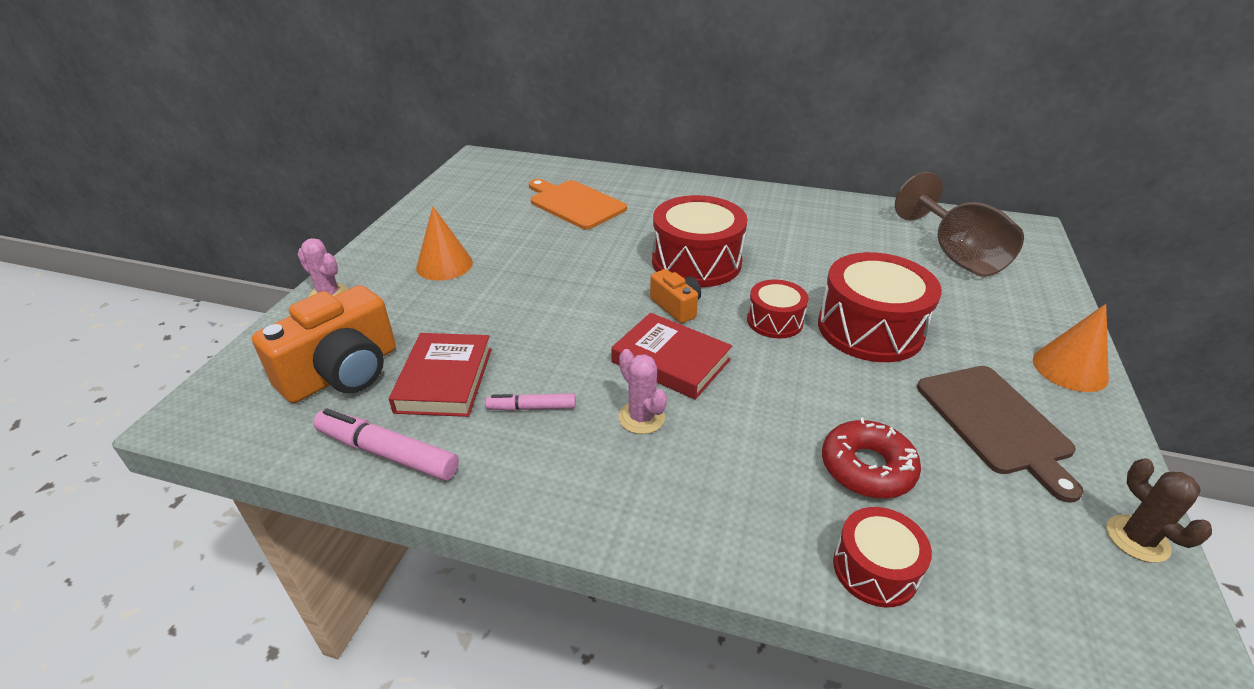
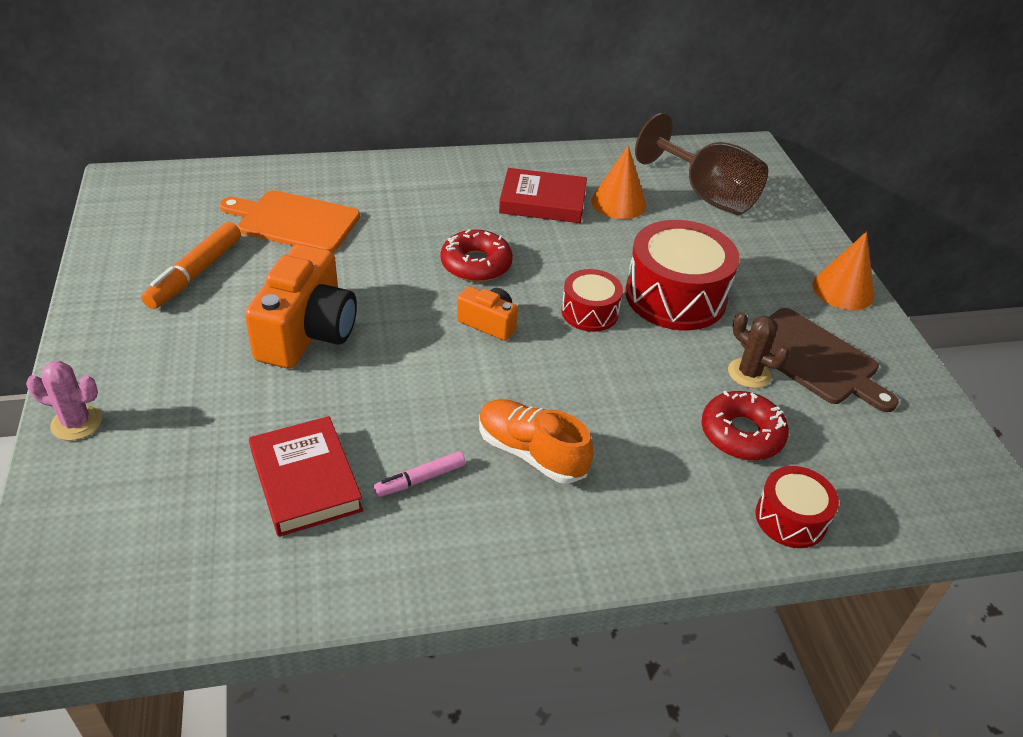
camera: 30 degrees left, 5 degrees up
orange camera [252,285,396,403] -> orange camera moved to [245,244,357,369]
pink marker [313,408,459,481] -> none
orange cone [416,206,473,281] -> orange cone moved to [591,145,646,219]
red book [611,313,732,400] -> red book moved to [499,168,587,223]
pink cactus [618,349,667,434] -> orange shoe [479,399,593,484]
red drum [652,195,747,287] -> red donut [441,229,513,282]
brown cactus [1106,458,1212,563] -> brown cactus moved to [728,312,790,388]
none -> orange marker [141,222,241,309]

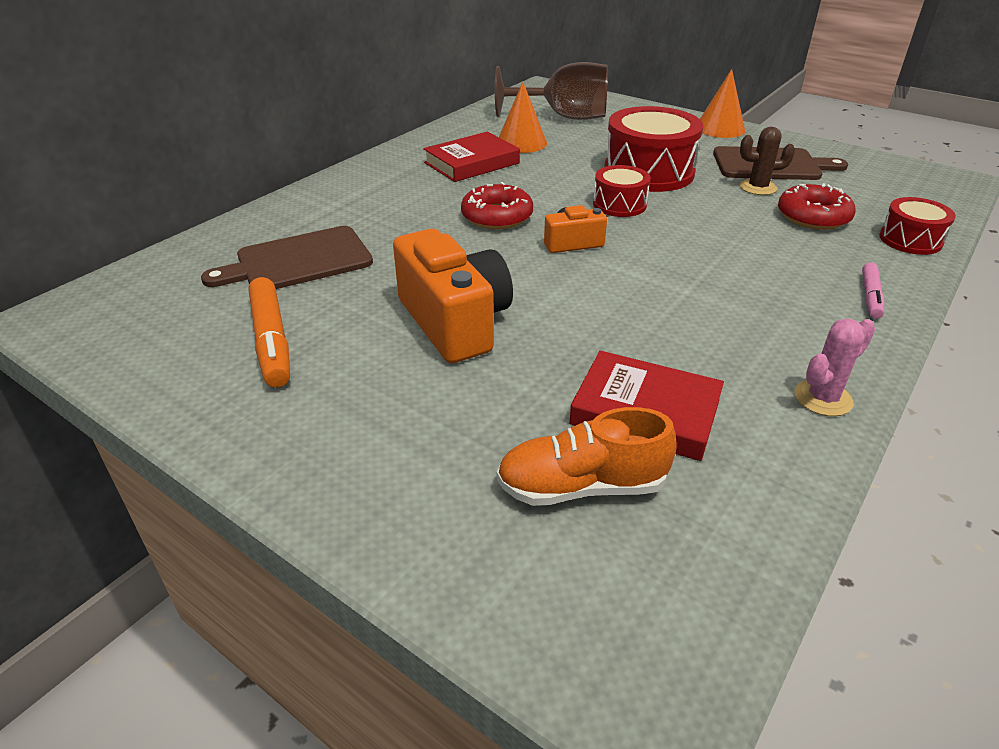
camera: 40 degrees left, 5 degrees down
pink cactus [26,361,102,441] -> pink cactus moved to [795,319,875,416]
orange cutting board [219,190,360,252] -> brown cutting board [201,226,373,289]
pink marker [373,451,465,497] -> pink marker moved to [862,263,884,319]
orange shoe [479,399,593,484] -> orange shoe moved to [497,407,677,506]

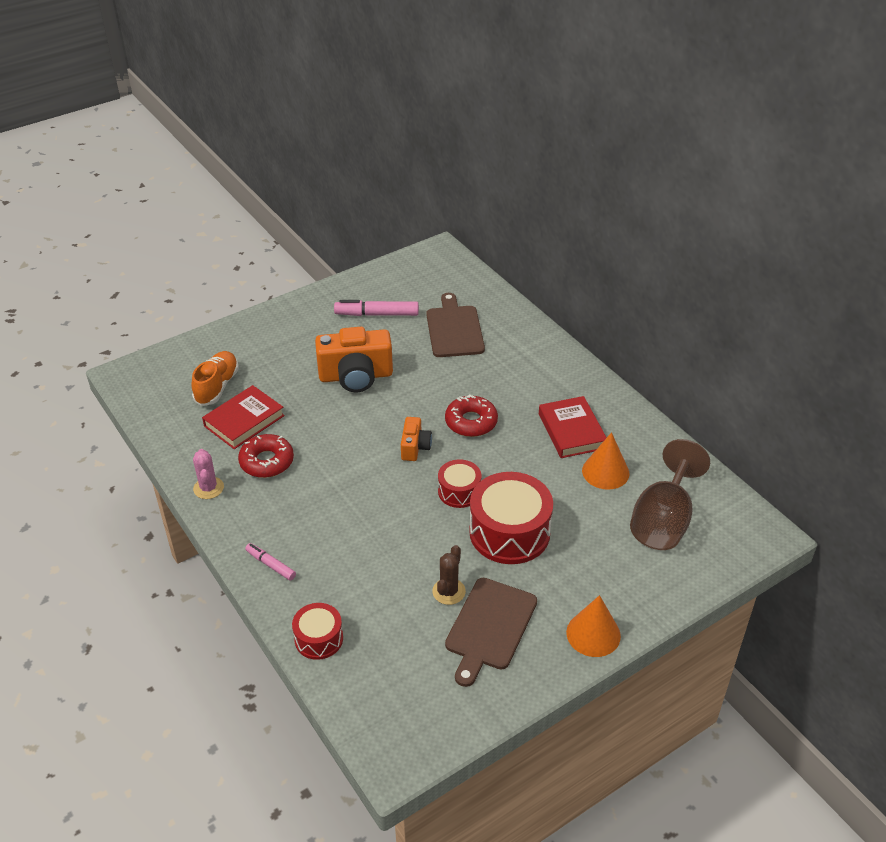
camera: 110 degrees right, 5 degrees up
orange marker [249,277,290,388] -> pink marker [334,300,419,316]
red donut [778,183,856,230] -> red donut moved to [238,434,294,478]

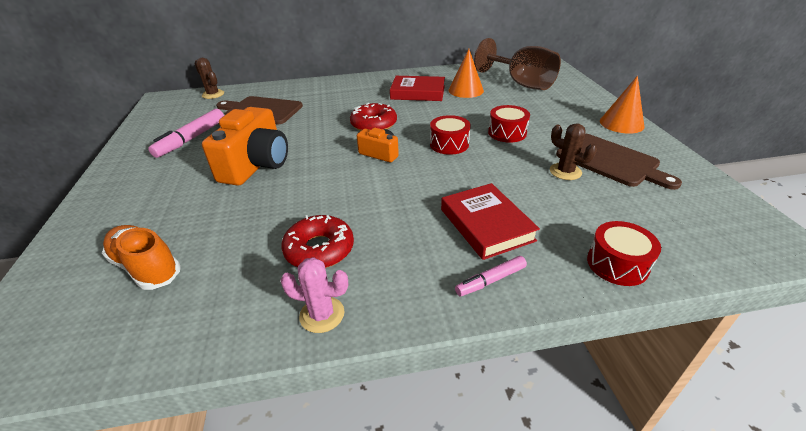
camera: 65 degrees left, 5 degrees down
red book [202,385,285,449] -> red book moved to [441,183,540,260]
red drum [469,472,553,564] -> red drum [488,105,530,143], size x0.55
none -> brown cactus [195,58,224,99]

